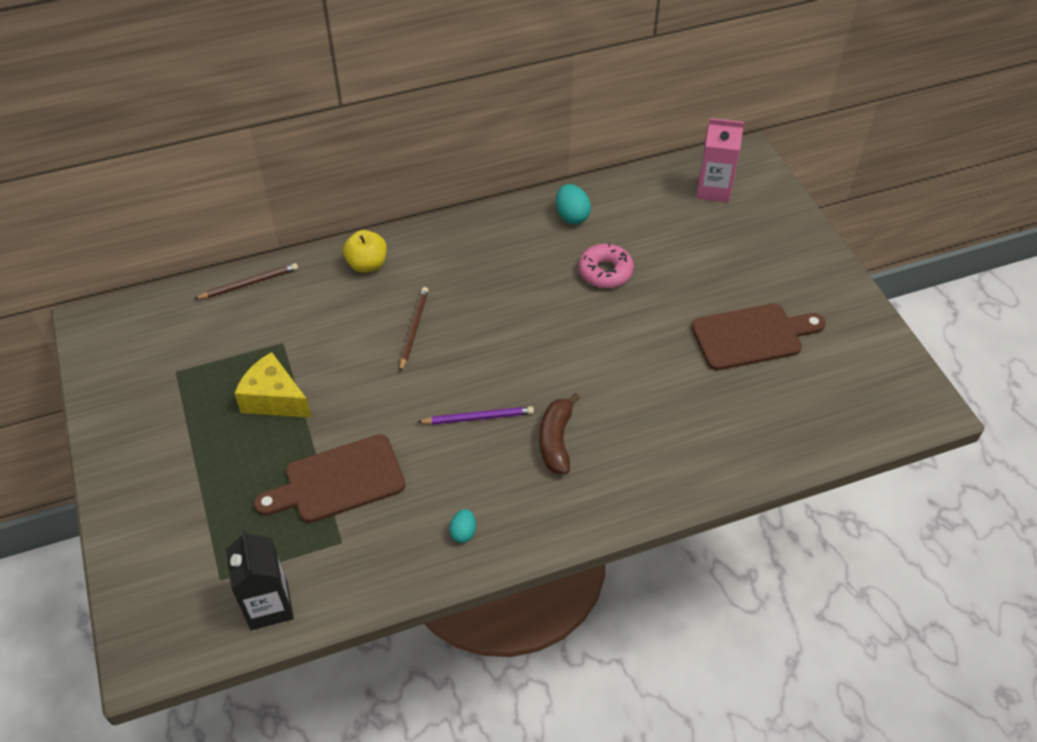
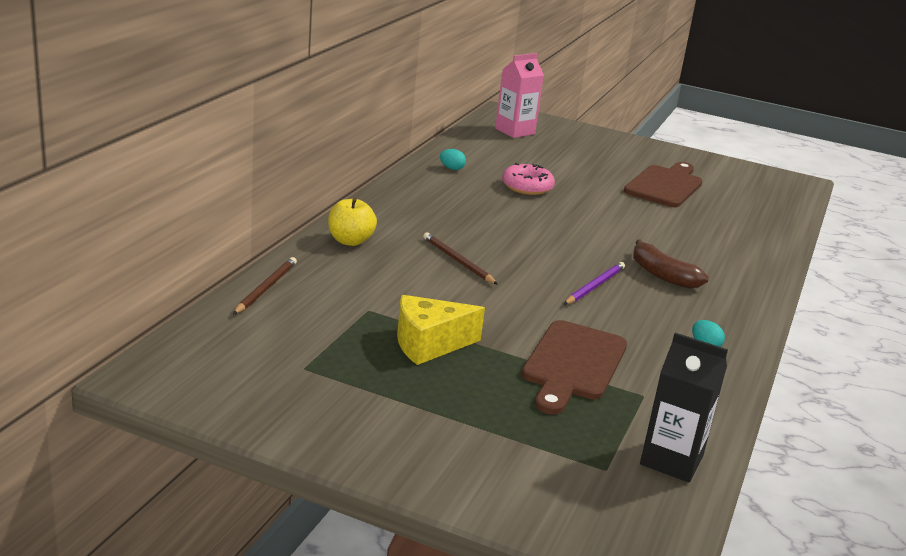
camera: 50 degrees left, 25 degrees down
turquoise egg [556,184,591,224] -> turquoise egg [440,149,466,170], size x0.63

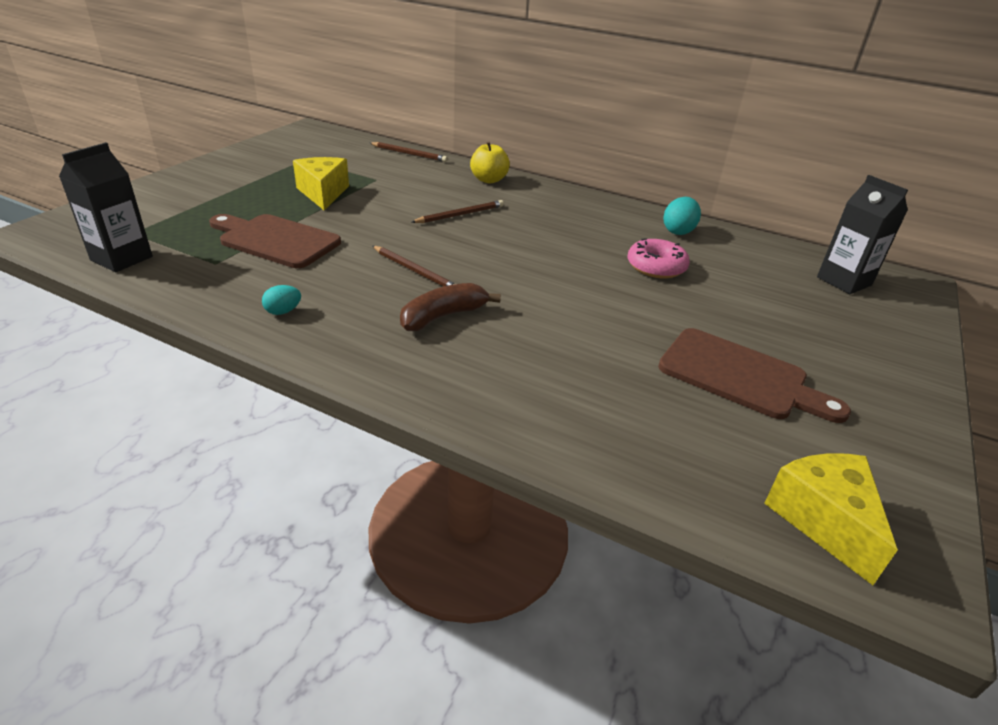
camera: 95 degrees right, 10 degrees up
turquoise egg [440,149,466,170] -> turquoise egg [663,197,701,235], size x1.59
pink carton [495,53,544,138] -> black carton [817,175,908,294]
purple pencil [564,262,625,305] -> brown pencil [372,246,455,287]
none -> yellow cheese [764,453,898,585]

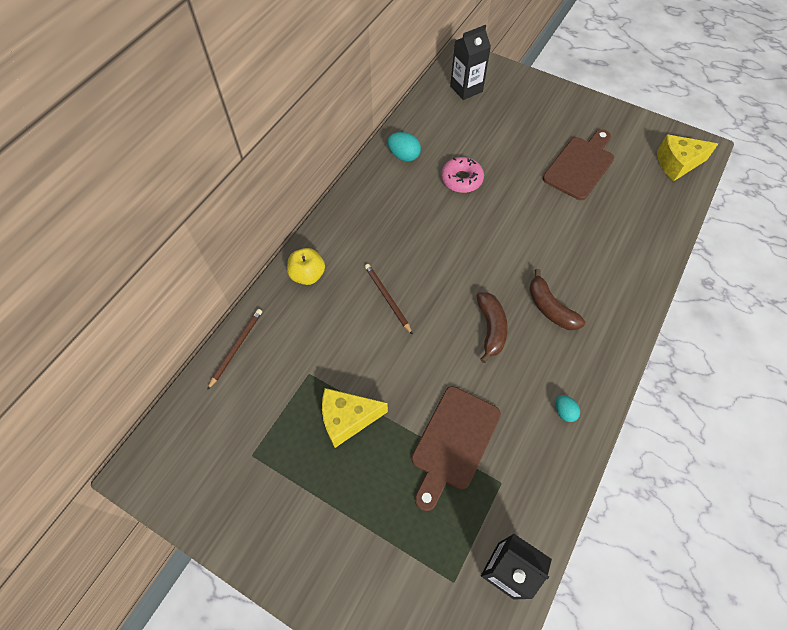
camera: 85 degrees left, 25 degrees up
brown pencil [372,246,455,287] -> brown banana [476,292,508,363]

